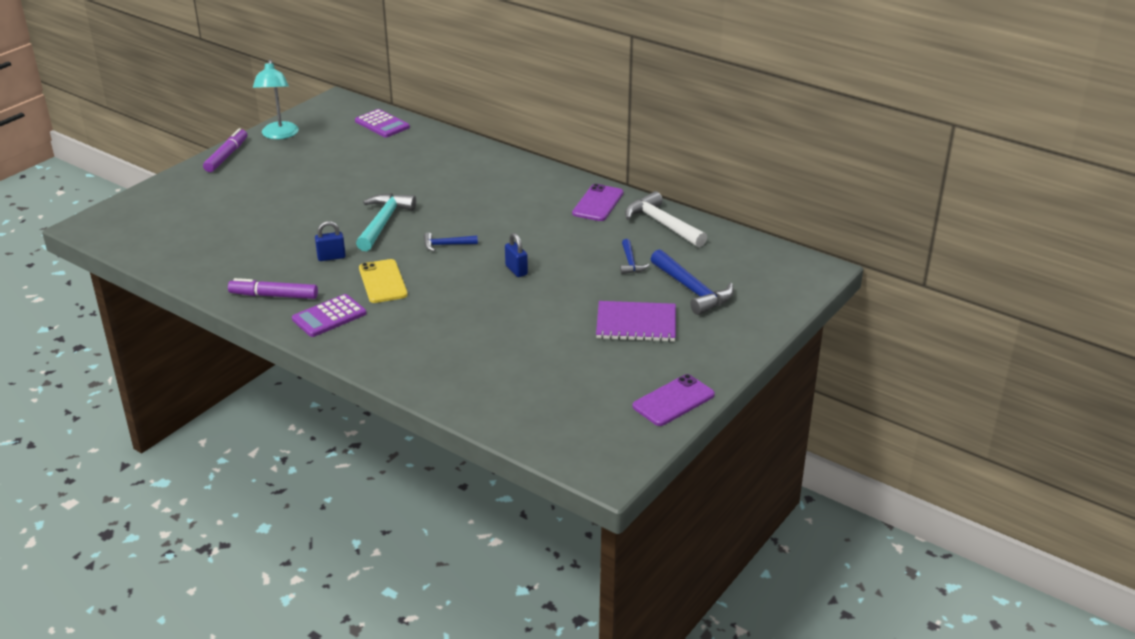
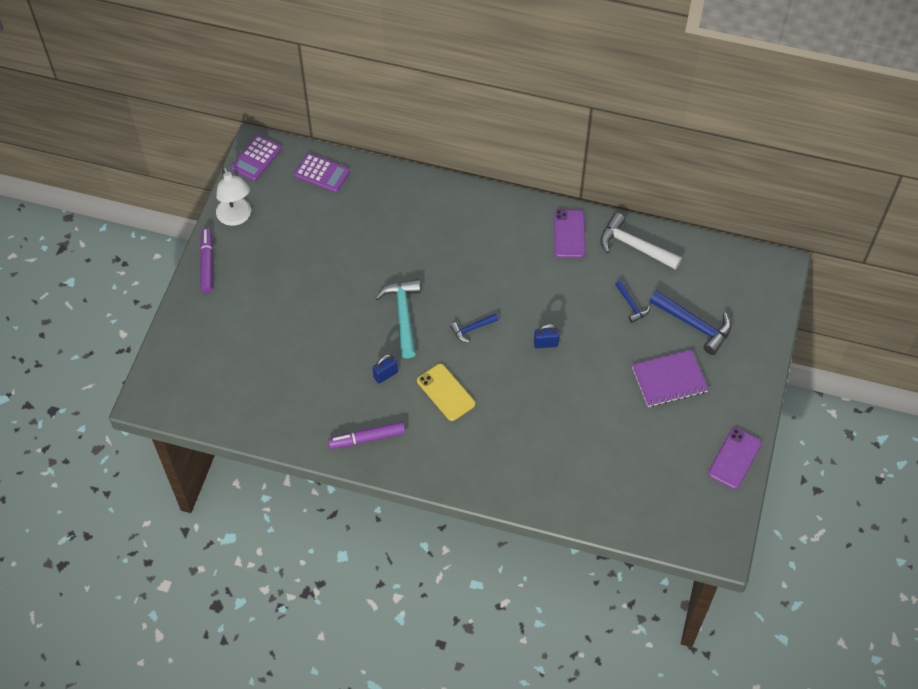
camera: 20 degrees left, 25 degrees up
turquoise lamp [253,60,299,139] -> white lamp [216,166,251,226]
purple calculator [292,294,366,337] -> purple calculator moved to [231,135,282,181]
blue padlock [505,233,528,277] -> blue padlock turned 45 degrees counterclockwise [534,324,559,348]

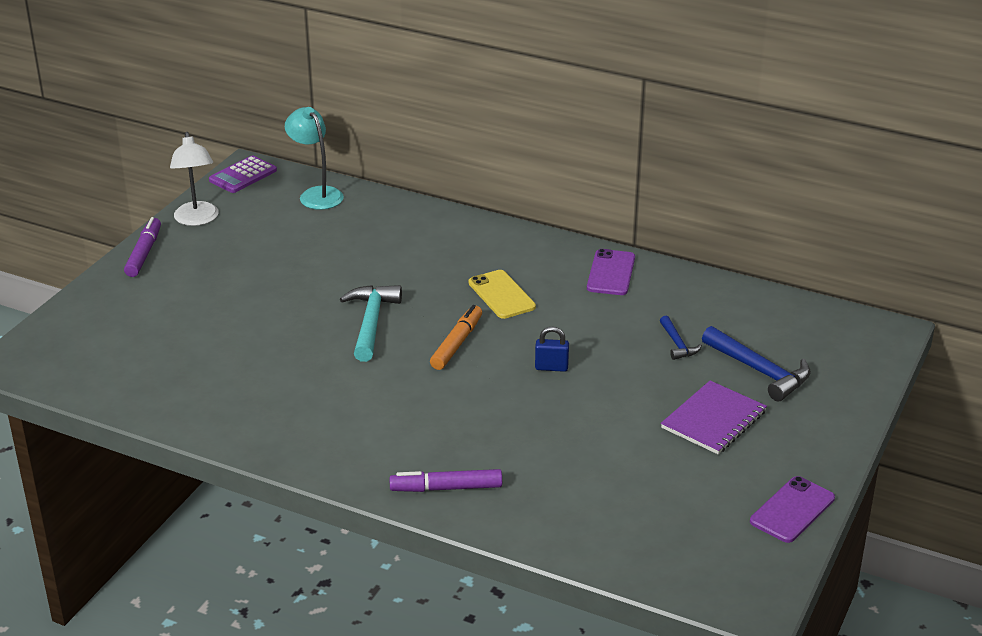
camera: 10 degrees right, 25 degrees down
purple calculator [294,153,350,193] -> turquoise lamp [285,107,344,210]
purple marker [328,421,405,449] -> purple marker moved to [389,469,502,492]
blue padlock [372,354,398,383] -> none
yellow phone [417,364,475,421] -> yellow phone moved to [468,270,536,319]
blue hammer [450,313,499,343] -> orange marker [430,305,482,370]
white hammer [600,213,682,270] -> none
purple notebook [632,350,709,407] -> purple notebook turned 45 degrees counterclockwise [661,381,767,454]

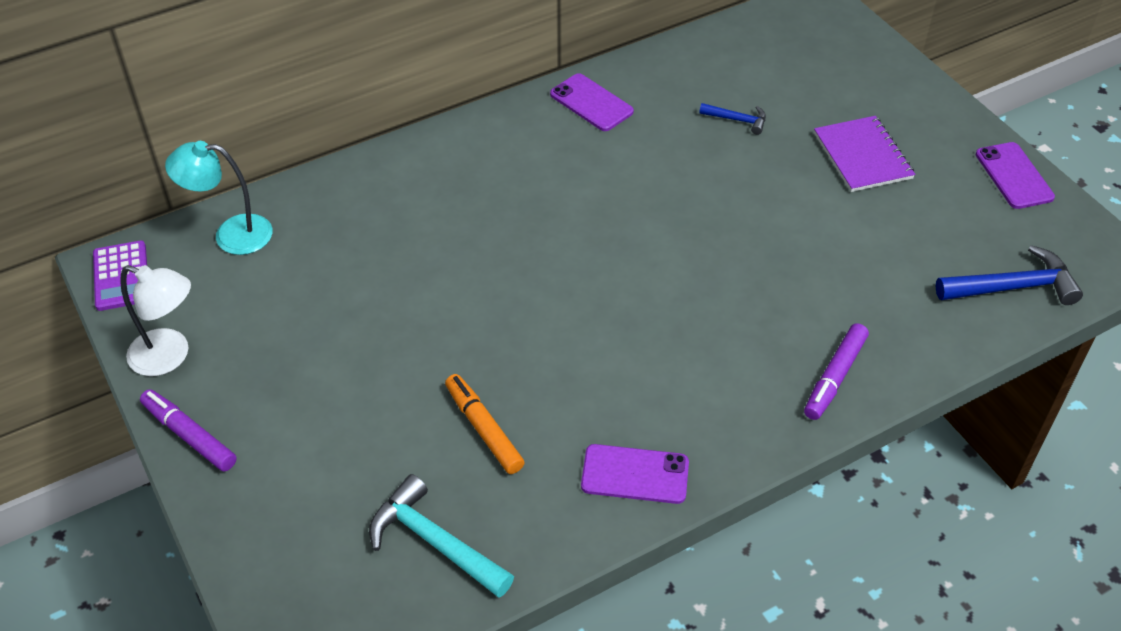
camera: 55 degrees left, 15 degrees up
turquoise hammer [340,285,402,362] -> turquoise hammer moved to [369,474,514,598]
orange marker [430,305,482,370] -> orange marker moved to [445,374,525,474]
yellow phone [468,270,536,319] -> none
blue padlock [535,327,569,372] -> none
blue hammer [702,326,811,401] -> blue hammer moved to [935,245,1083,305]
none -> purple phone [581,444,689,504]

